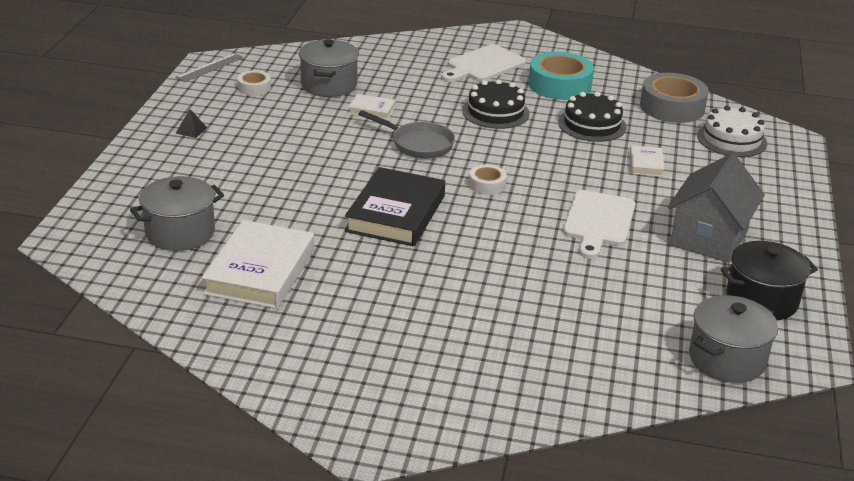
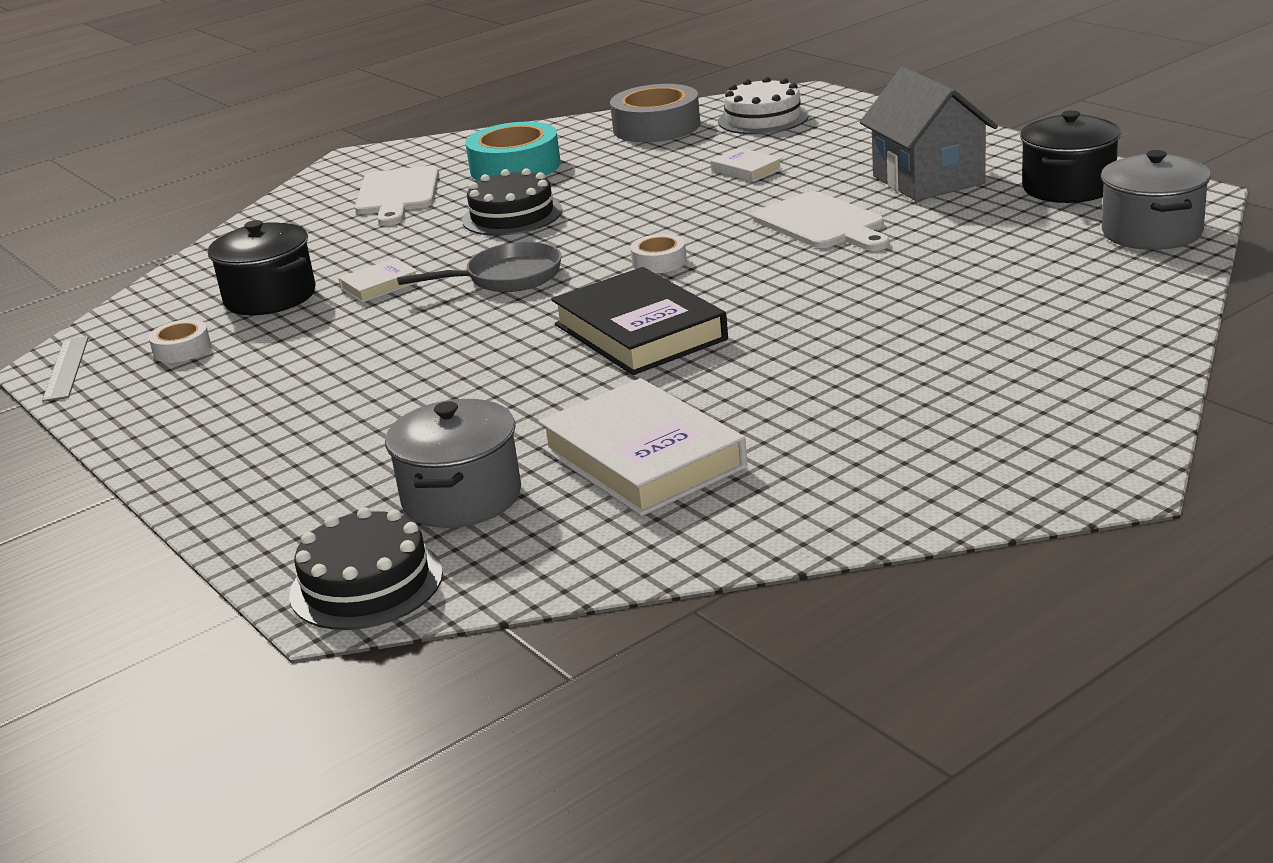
camera: 45 degrees left, 5 degrees down
black pyramid [175,109,207,138] -> none
grey pot [299,39,359,97] -> black pot [208,220,316,315]
black cake [558,92,627,142] -> black cake moved to [289,507,443,630]

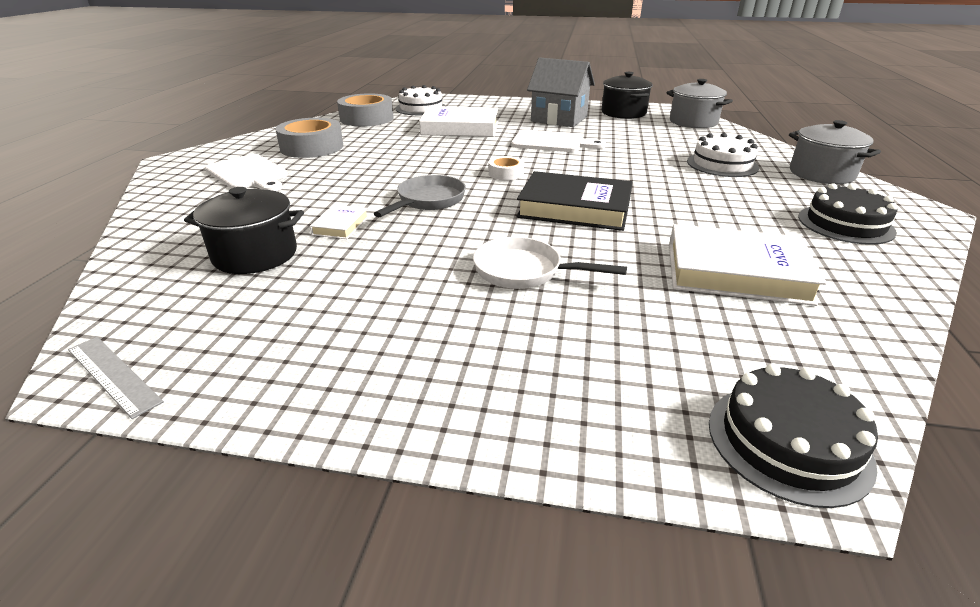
camera: 45 degrees left, 5 degrees up
white tape [148,319,211,363] -> none
grey pot [385,399,521,528] -> grey pot moved to [789,120,881,184]
black cake [462,168,562,236] -> black cake moved to [798,183,898,245]
turquoise tape [466,122,561,181] -> grey tape [275,118,343,158]
white book [711,148,783,182] -> white book [419,106,499,137], size x2.12
none -> white pan [473,237,627,289]
none -> white cake [687,133,759,177]

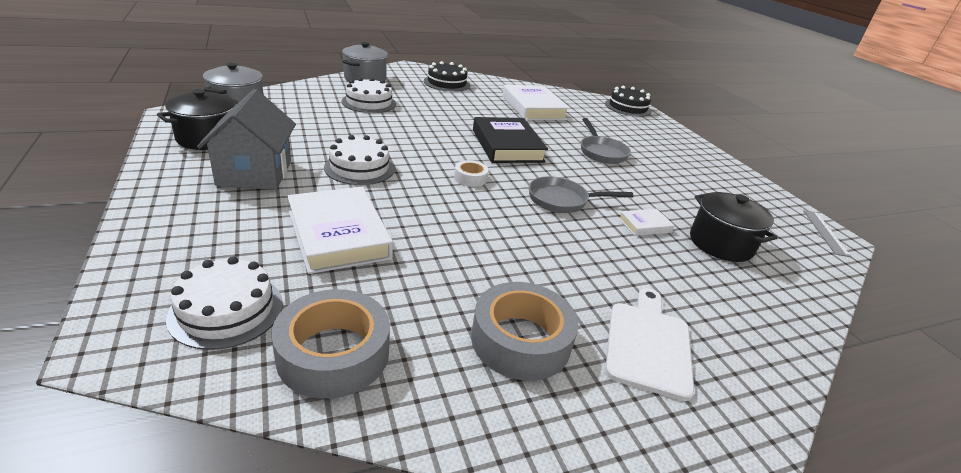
camera: 125 degrees left, 0 degrees up
white pan [473,237,627,289] -> grey pan [581,118,631,164]
white cutting board [511,129,606,152] -> white cake [324,135,395,185]

